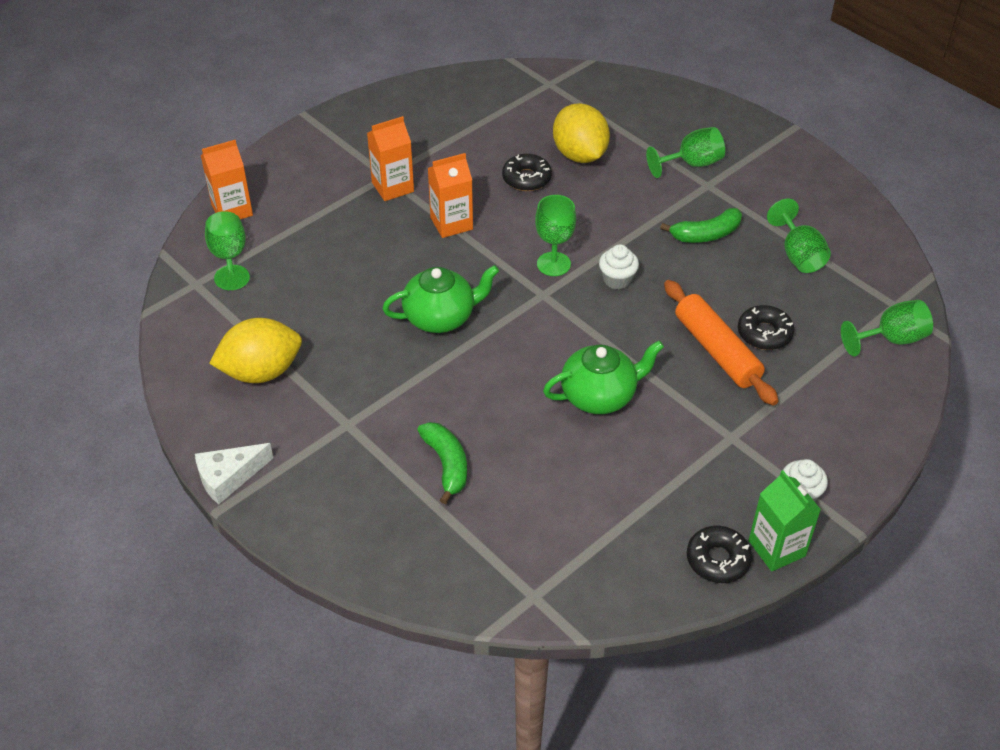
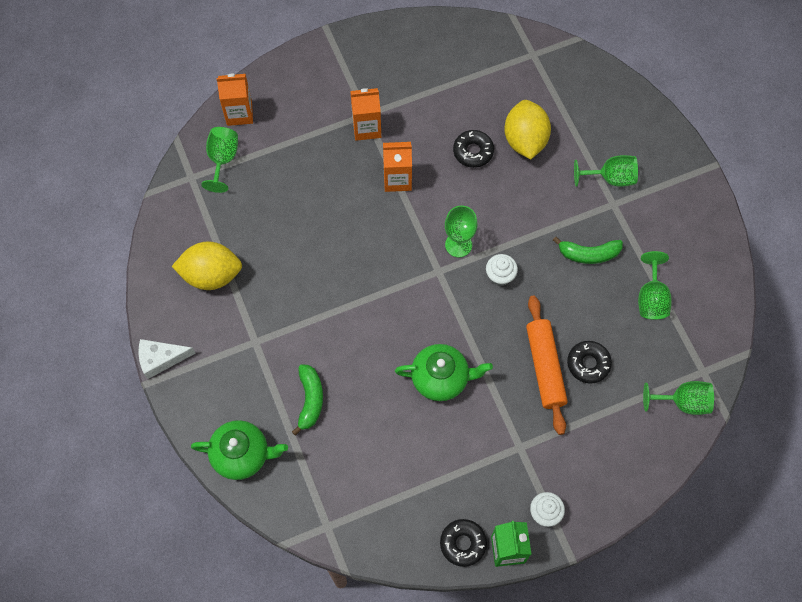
camera: 20 degrees right, 20 degrees up
green teapot [382,265,499,333] -> green teapot moved to [191,420,288,480]

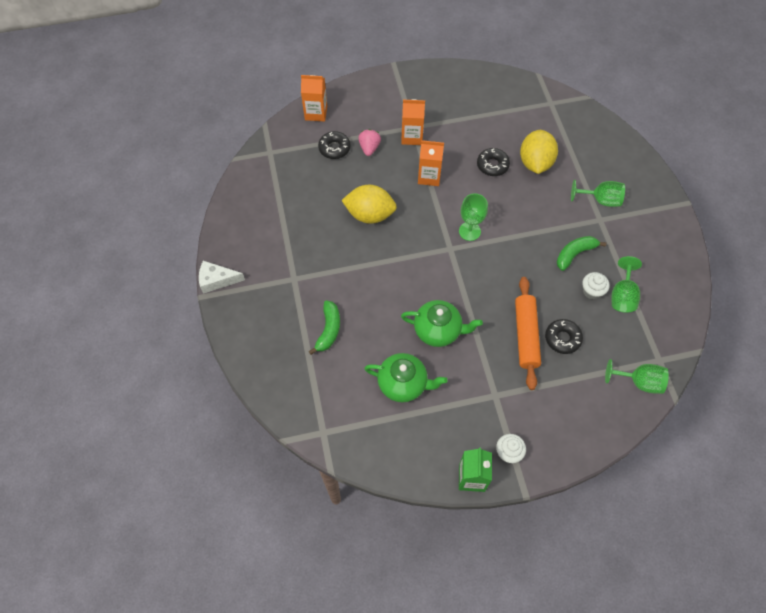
camera: 10 degrees right, 5 degrees down
yellow lemon [172,241,242,290] -> yellow lemon moved to [341,185,397,224]
green teapot [191,420,288,480] -> green teapot moved to [364,353,448,402]
green goblet [201,127,238,193] -> none
black donut [440,519,487,567] -> black donut moved to [318,131,351,159]
white cupcake [486,254,518,286] -> white cupcake moved to [582,272,610,300]
green banana [553,236,623,264] -> green banana turned 135 degrees clockwise [557,236,606,271]
none -> pink strawberry [358,129,381,156]

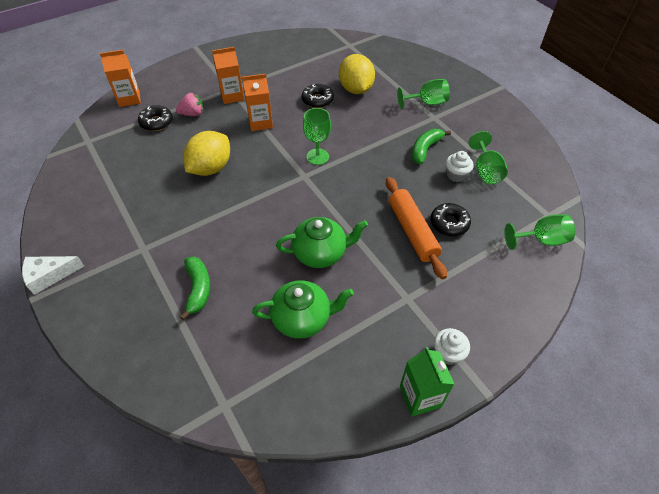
camera: 20 degrees left, 10 degrees down
yellow lemon [341,185,397,224] -> yellow lemon turned 45 degrees counterclockwise [184,131,230,176]
pink strawberry [358,129,381,156] -> pink strawberry turned 90 degrees clockwise [176,93,203,116]

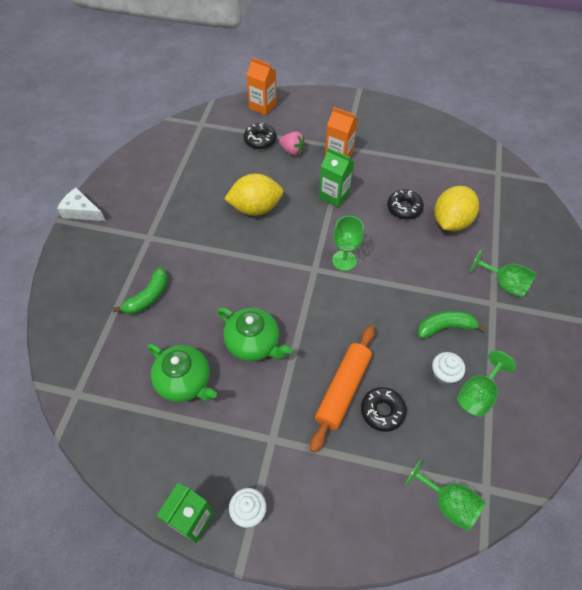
camera: 45 degrees right, 5 degrees up
orange carton [242,74,273,131] -> green carton [319,148,354,207]

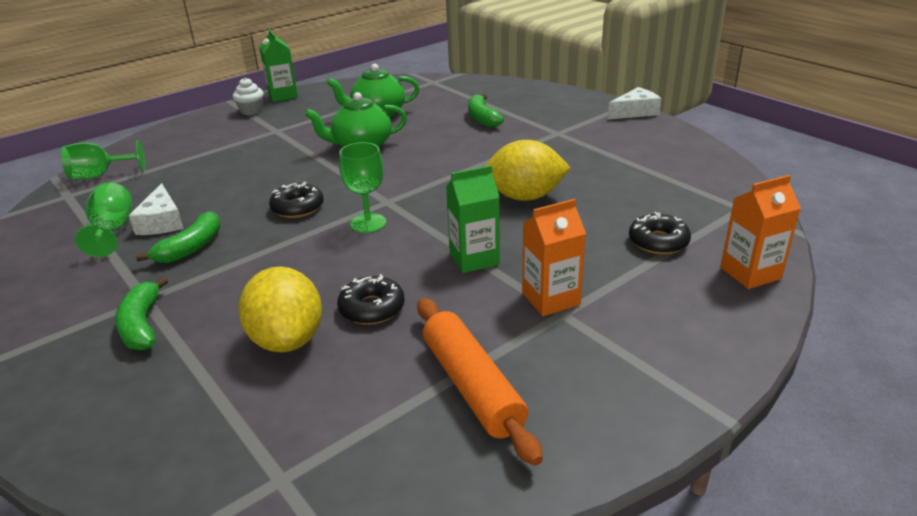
camera: 130 degrees right, 25 degrees down
yellow lemon [224,174,283,216] -> yellow lemon turned 60 degrees clockwise [485,140,571,201]
pink strawberry [279,131,306,156] -> none
orange rolling pin [310,326,375,453] -> orange rolling pin moved to [417,298,543,466]
black donut [361,387,407,432] -> black donut moved to [269,182,324,218]
white cupcake [432,352,465,385] -> white cheese [129,183,184,235]
green goblet [469,250,536,298] -> green banana [115,277,168,350]

